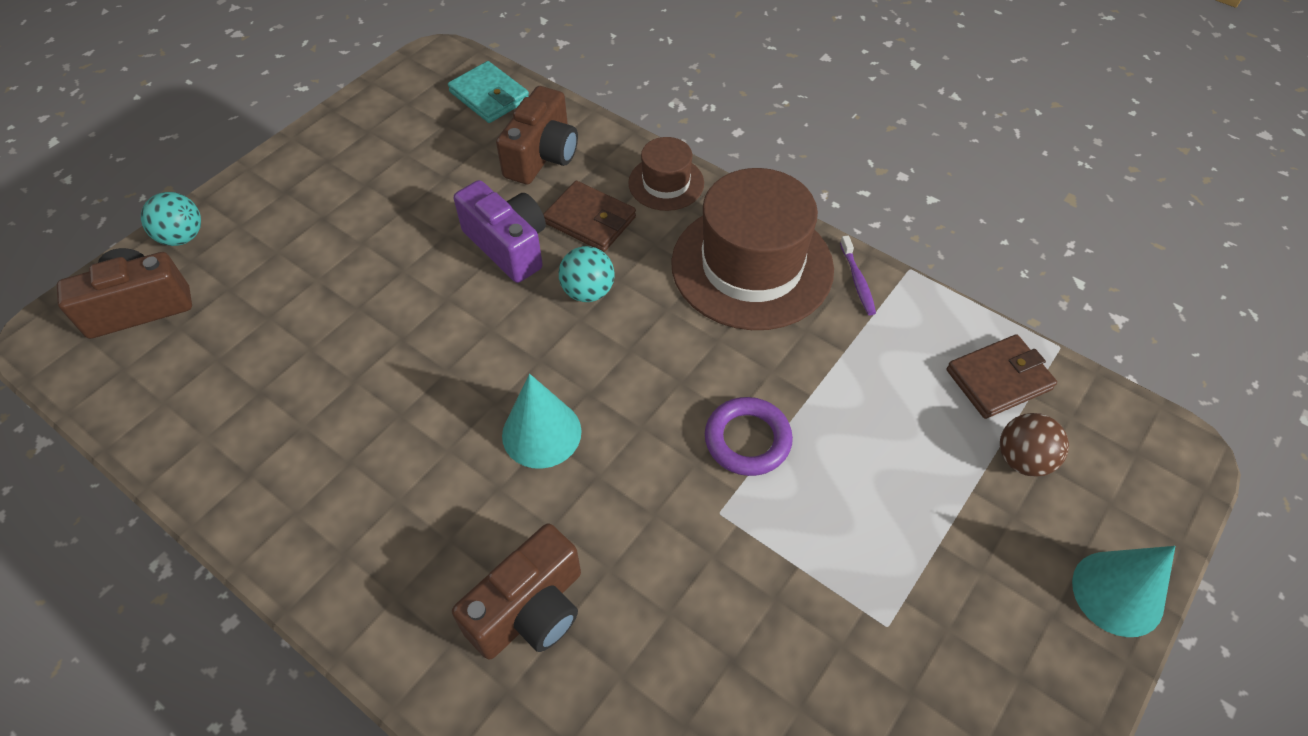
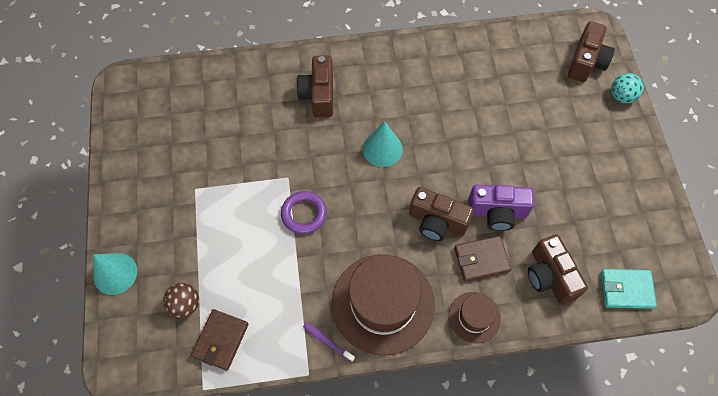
camera: 135 degrees right, 10 degrees up
turquoise ball [559,246,614,302] -> brown camera [409,187,474,241]

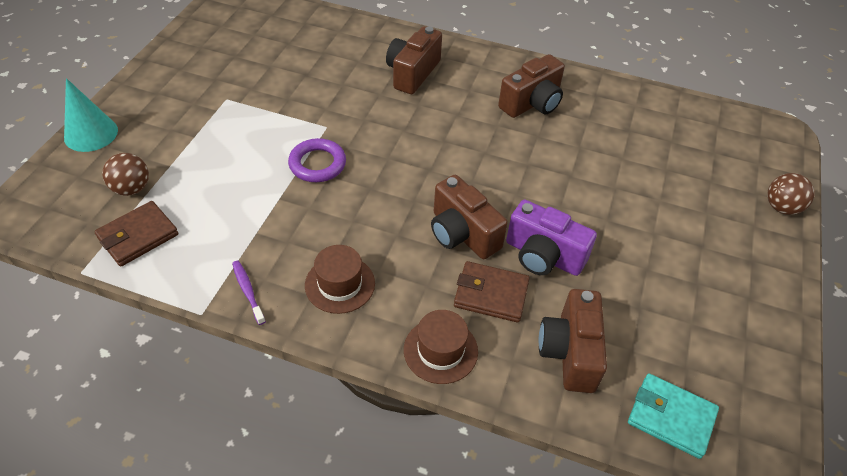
camera: 25 degrees right, 15 degrees down
brown hat [332,254,435,356] -> brown hat [305,245,375,314], size x0.50
turquoise cone [363,121,403,167] -> none
brown camera [568,21,615,82] -> brown camera moved to [498,54,565,118]
turquoise ball [611,73,644,104] -> brown ball [767,173,815,215]

